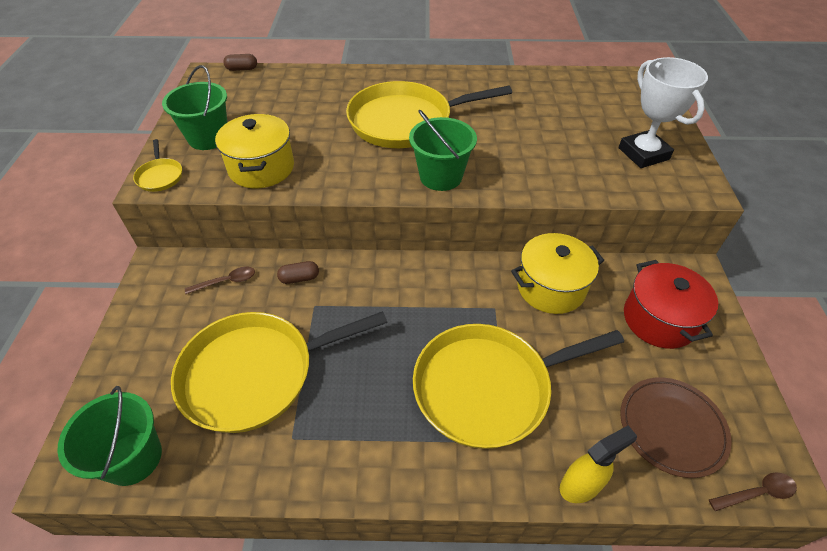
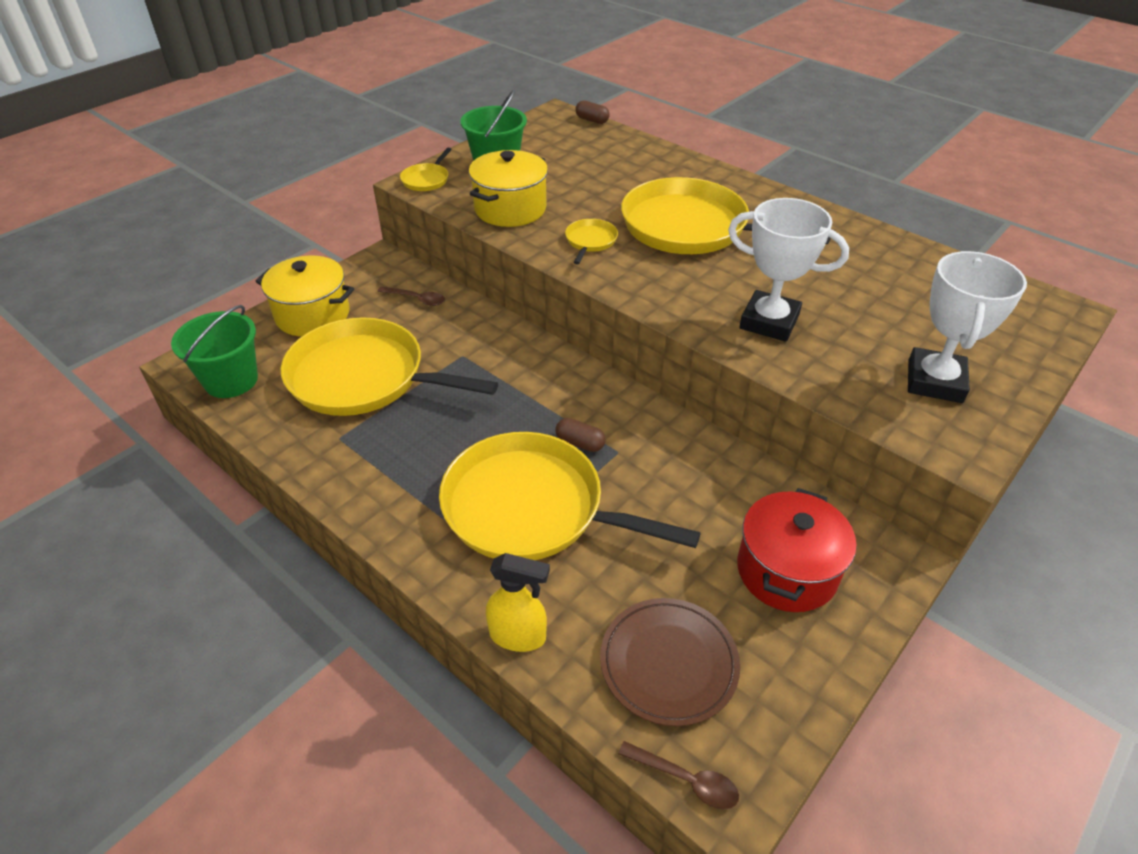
camera: 40 degrees right, 5 degrees down
brown capsule [277,261,319,284] -> brown capsule moved to [555,418,606,452]
green bucket [409,110,477,191] -> none
yellow pot [511,233,604,314] -> yellow pot moved to [255,255,354,337]
none -> yellow pan [565,219,618,265]
none -> white trophy [728,198,849,342]

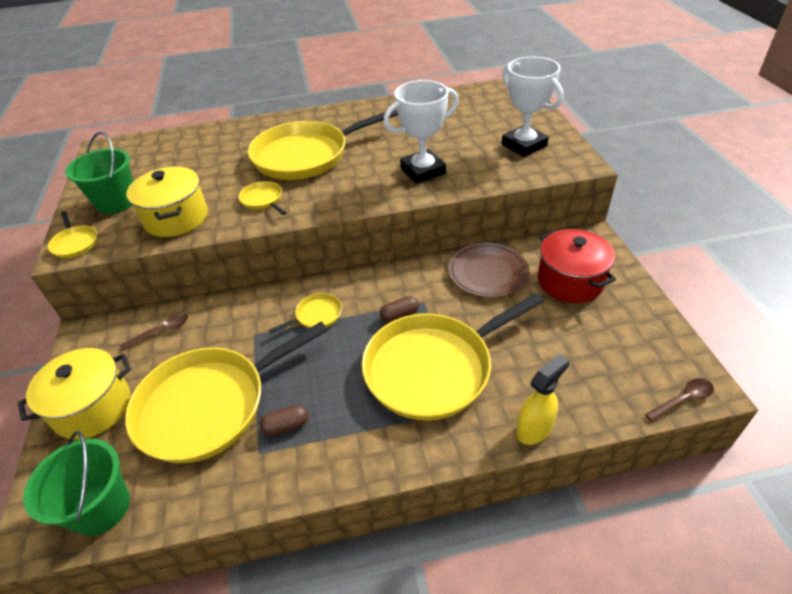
camera: 50 degrees left, 0 degrees up
brown capsule [575,100,610,124] -> brown capsule moved to [259,405,308,436]
brown plate [600,598,740,726] -> brown plate moved to [448,243,529,298]
none -> yellow pan [269,293,342,334]

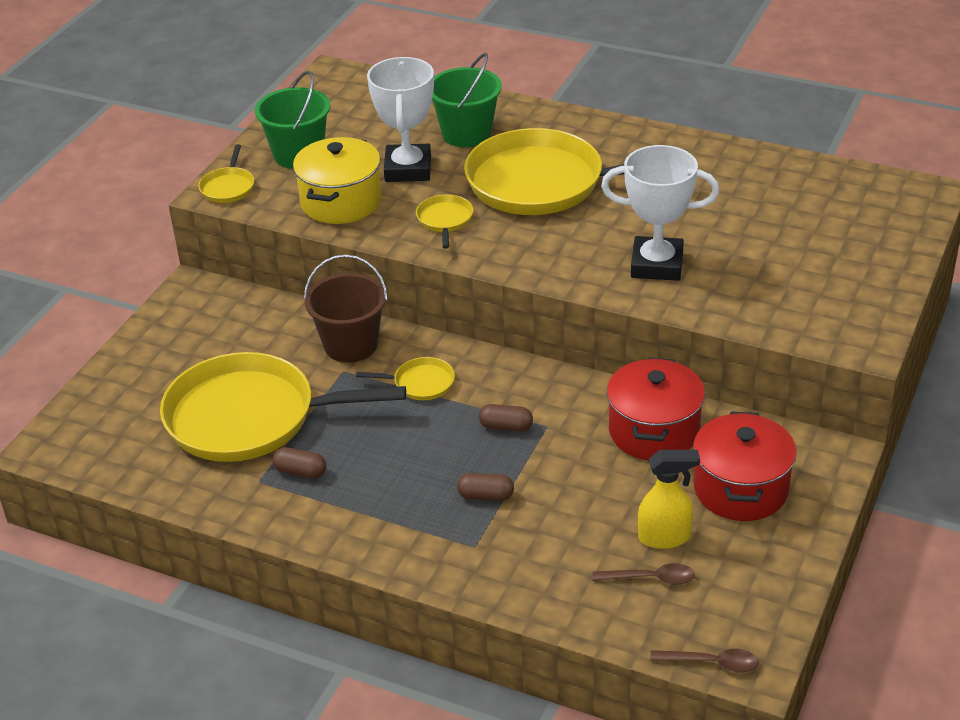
camera: 35 degrees right, 5 degrees down
yellow pot [18,348,131,440] -> none
green bucket [23,431,130,536] -> green bucket moved to [432,53,502,148]
brown spoon [120,313,188,351] -> brown spoon moved to [593,563,695,585]
yellow pan [362,293,544,421] -> brown capsule [457,473,514,501]
brown plate [448,243,529,298] -> red pot [607,357,705,460]
white trophy [502,57,564,157] -> white trophy moved to [367,57,434,182]
yellow spray bottle [516,354,569,445] -> yellow spray bottle moved to [638,450,700,549]
none -> brown bucket [304,254,388,363]

